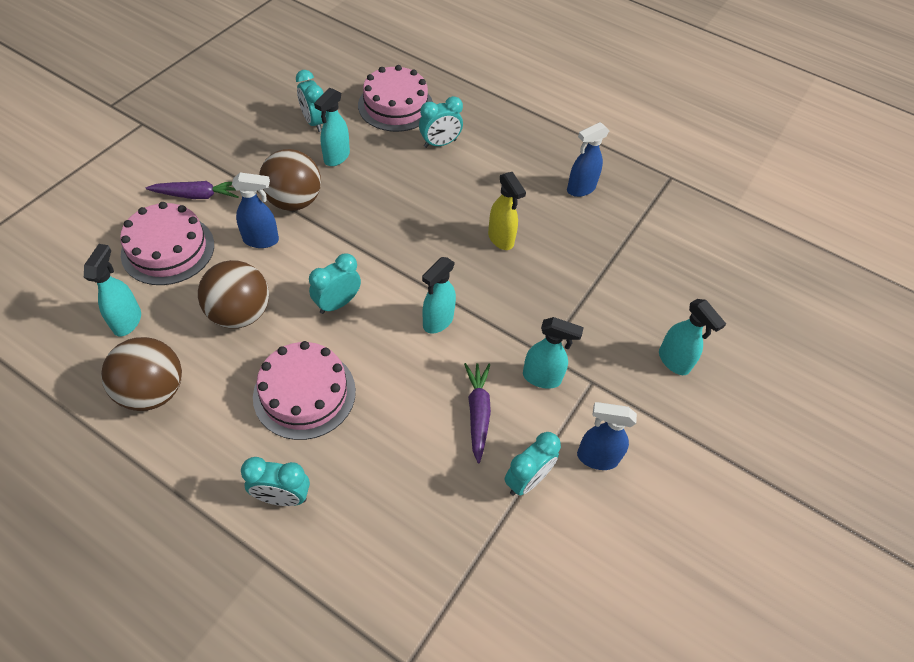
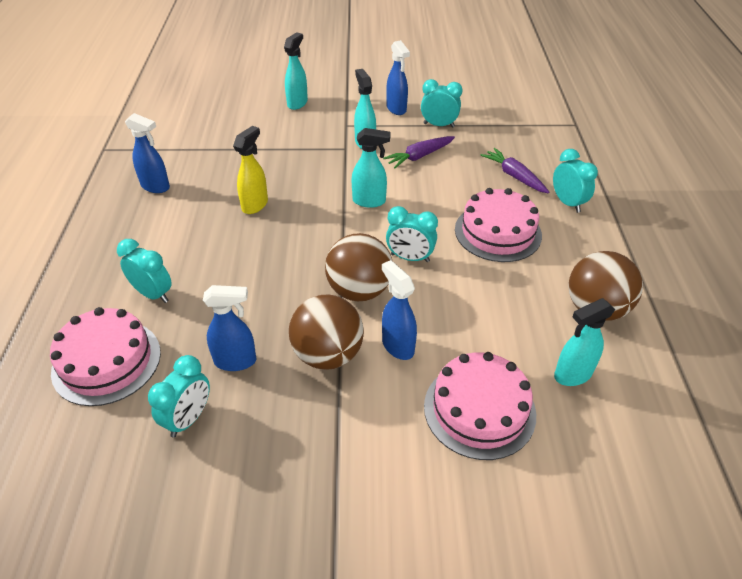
camera: 120 degrees left, 10 degrees down
purple carrot [146,181,239,199] -> purple carrot moved to [480,148,549,194]
brown ball [198,260,269,329] -> brown ball moved to [325,233,392,301]
turquoise spray bottle [314,88,350,166] -> blue spray bottle [203,285,256,371]

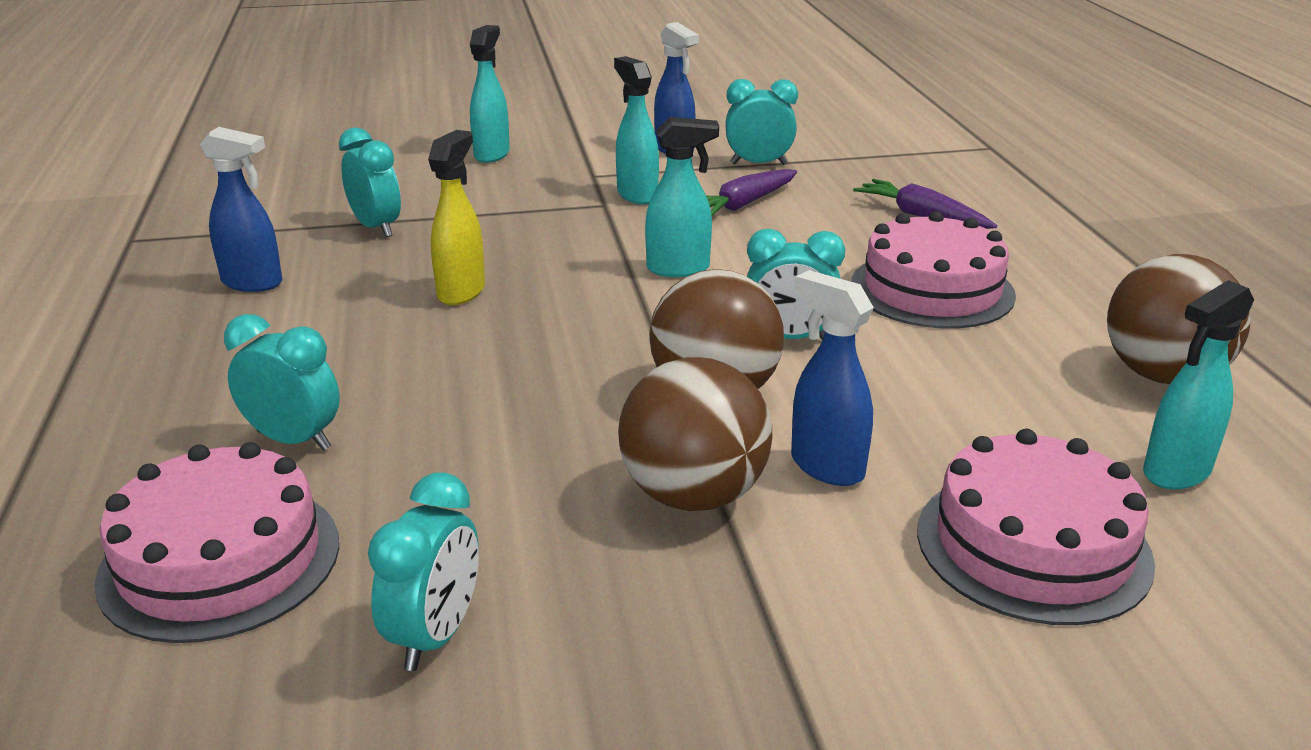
camera: 10 degrees left, 15 degrees down
blue spray bottle [203,285,256,371] -> none
turquoise clock [553,149,598,213] -> turquoise clock moved to [339,127,401,237]

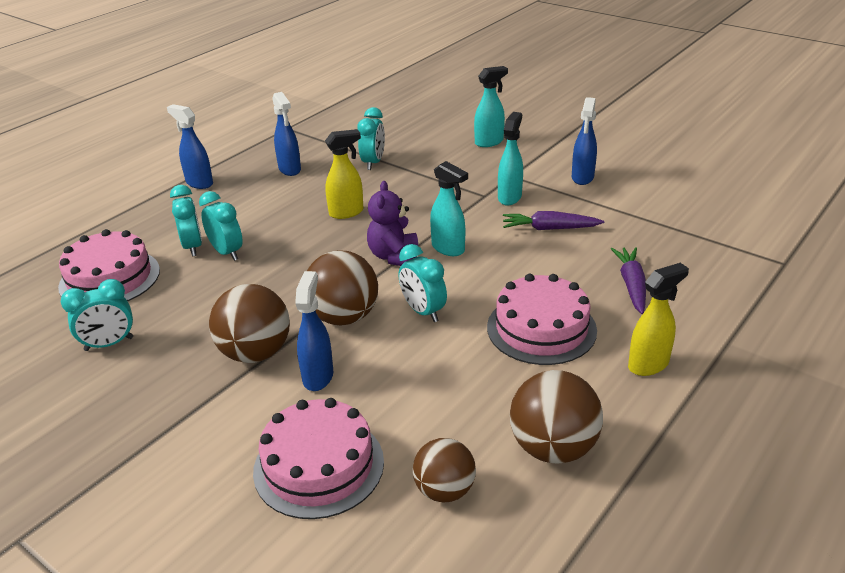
camera: 50 degrees right, 5 degrees up
turquoise clock [725,79,798,165] -> turquoise clock moved to [199,191,243,261]
turquoise spray bottle [1143,280,1254,489] -> brown ball [413,438,476,503]
none -> blue spray bottle [167,104,213,189]
none -> purple teddy bear [367,181,418,266]
none -> yellow spray bottle [628,263,689,376]

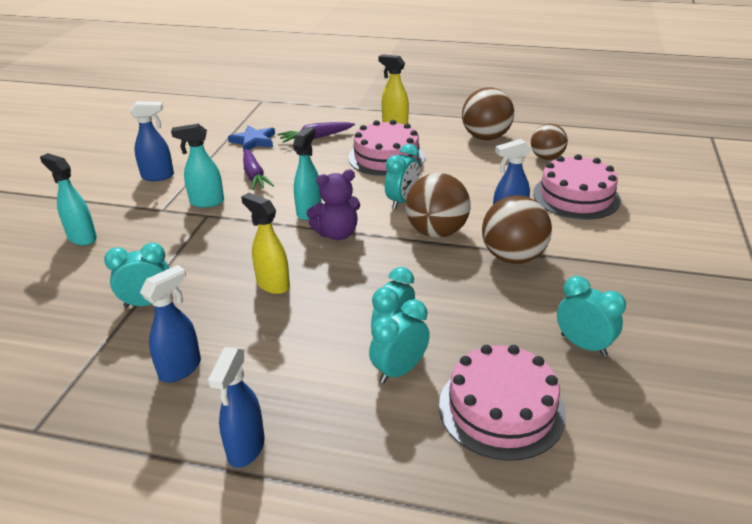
camera: 115 degrees left, 0 degrees up
none -> blue star [228,125,275,152]

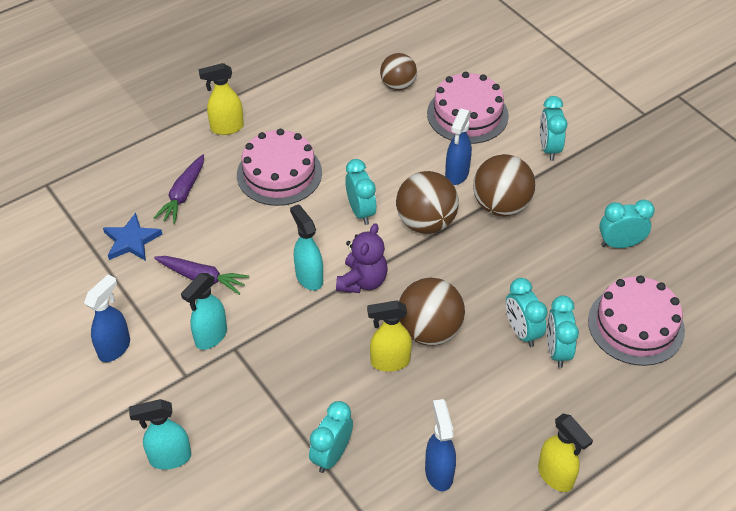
camera: 50 degrees left, 15 degrees up
blue spray bottle [208,347,265,468] -> yellow spray bottle [538,414,593,492]
brown ball [462,87,514,140] -> brown ball moved to [399,278,465,346]
none -> turquoise clock [540,96,568,161]

